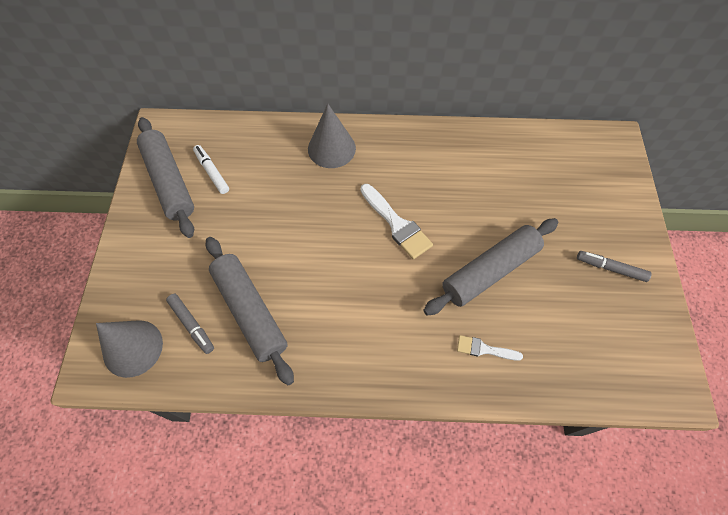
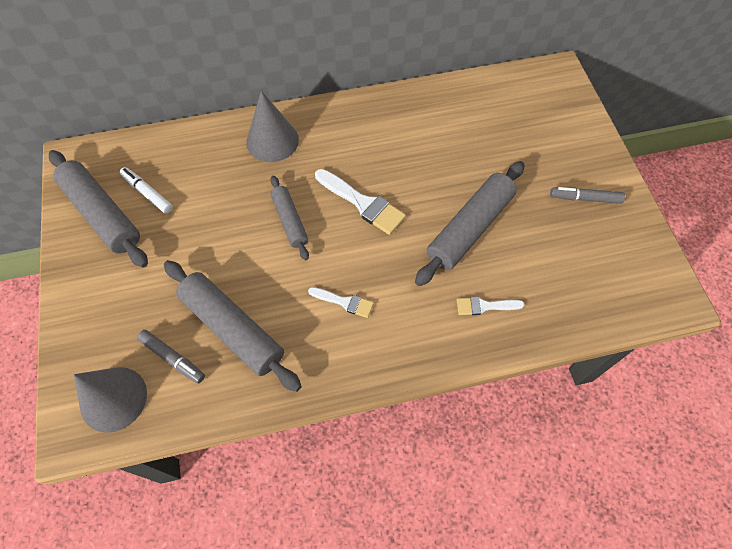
camera: 15 degrees left, 0 degrees up
none -> grey rolling pin [270,176,309,260]
none -> white brush [308,287,374,318]

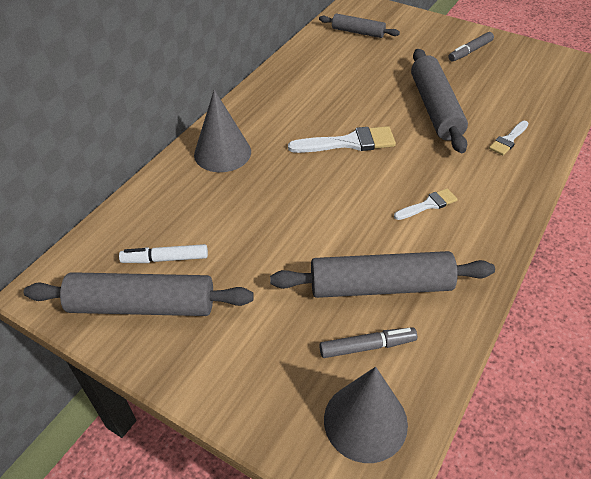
camera: 45 degrees left, 15 degrees down
grey rolling pin [270,176,309,260] -> grey rolling pin moved to [319,13,400,38]

